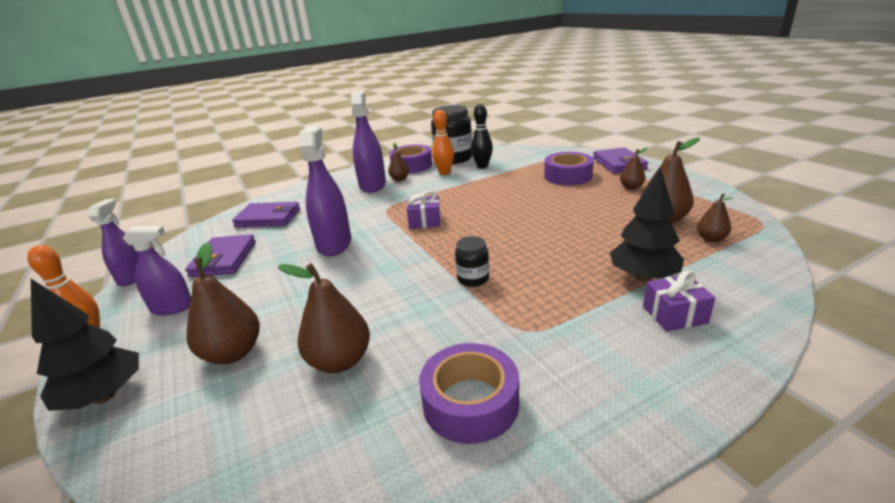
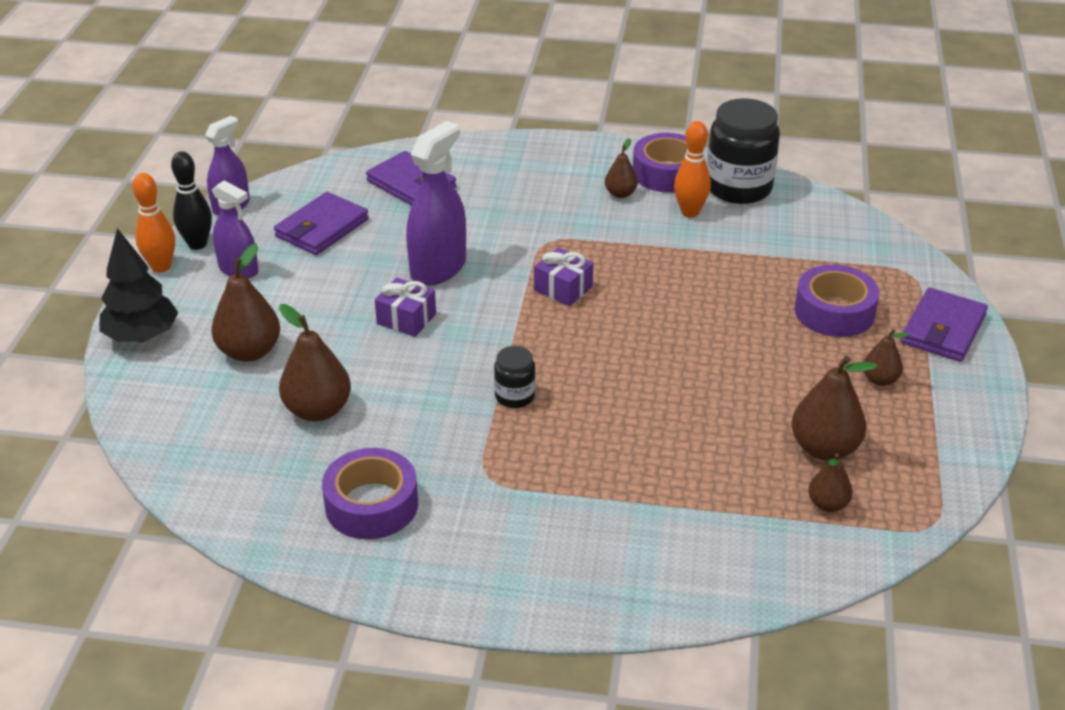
camera: 35 degrees right, 10 degrees up
purple spray bottle [351,91,386,193] -> none
black bowling pin [471,104,493,168] -> black bowling pin moved to [171,151,212,250]
black tree [610,167,684,281] -> none
purple gift [643,270,715,332] -> purple gift moved to [375,278,436,337]

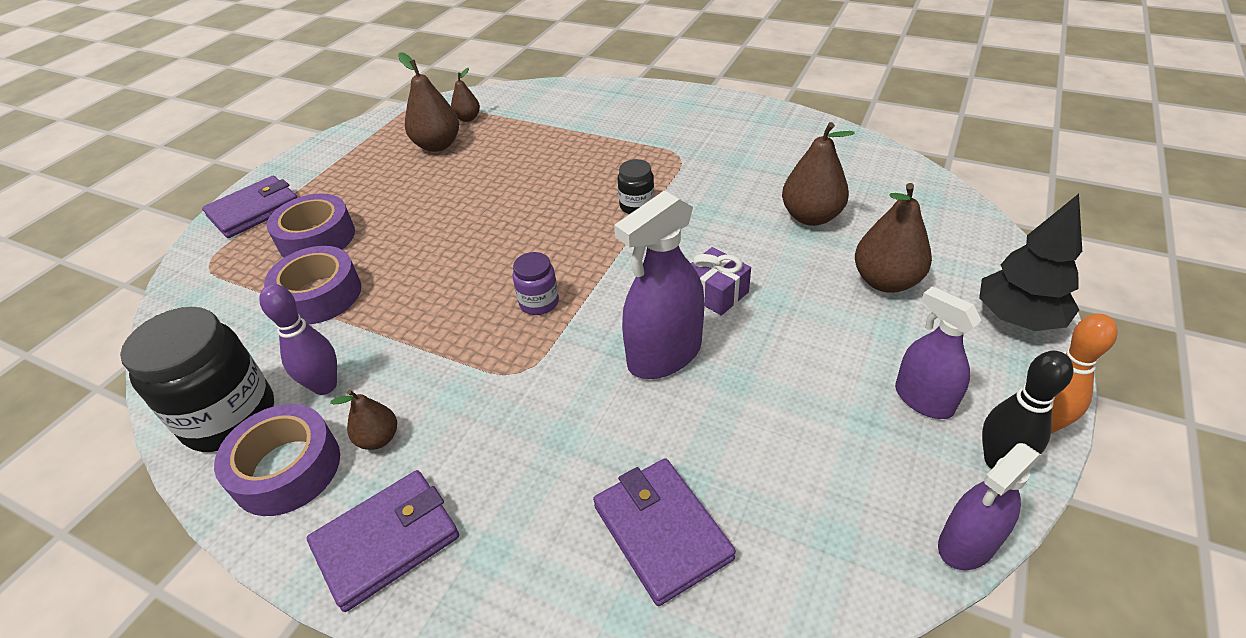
camera: 160 degrees left, 5 degrees up
purple wallet [274,192,369,255] -> purple wallet moved to [307,470,459,612]
purple tape [322,448,418,539] -> purple tape moved to [264,246,361,325]
purple gift [534,247,593,306] -> purple jar [513,252,559,315]
orange bowling pin [674,121,711,218] -> purple bowling pin [259,284,337,395]
brown pear [863,329,909,386] -> none

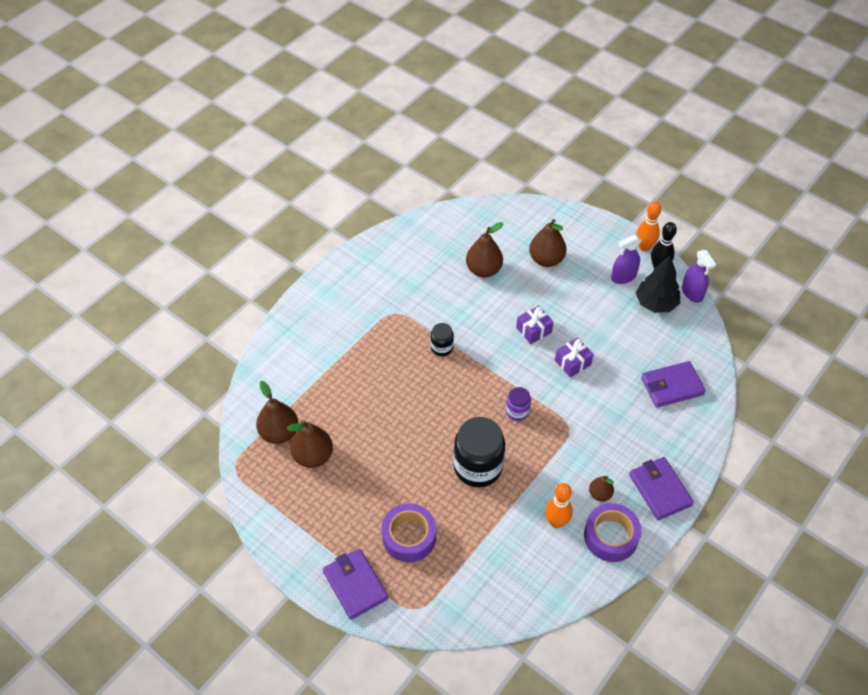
camera: 80 degrees left, 10 degrees up
black jar [120,307,274,452] -> black jar moved to [454,417,505,487]
purple bowling pin [259,284,337,395] -> orange bowling pin [545,483,573,528]
purple tape [264,246,361,325] -> none
brown pear [451,68,480,122] -> brown pear [256,381,298,444], size x1.75
purple spray bottle [614,190,704,379] -> purple gift [555,337,594,377]
black tree [979,194,1082,331] -> black tree moved to [636,255,680,313]

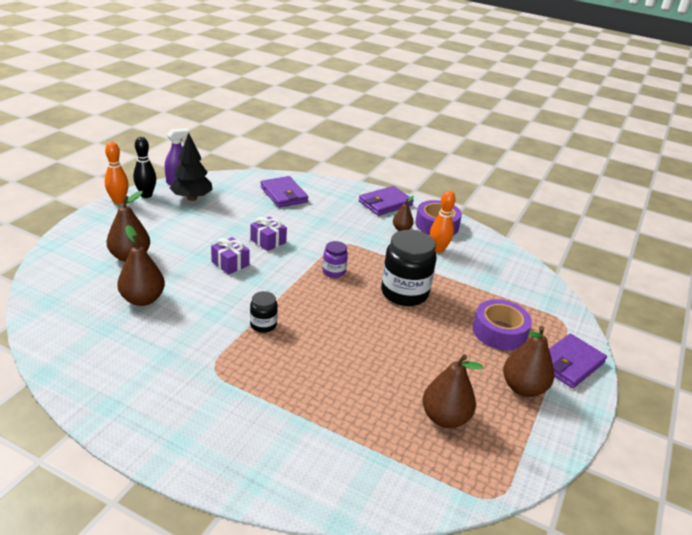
camera: 105 degrees left, 20 degrees down
brown pear [256,381,298,444] -> brown pear moved to [503,326,554,397]
purple spray bottle [611,235,642,284] -> none

